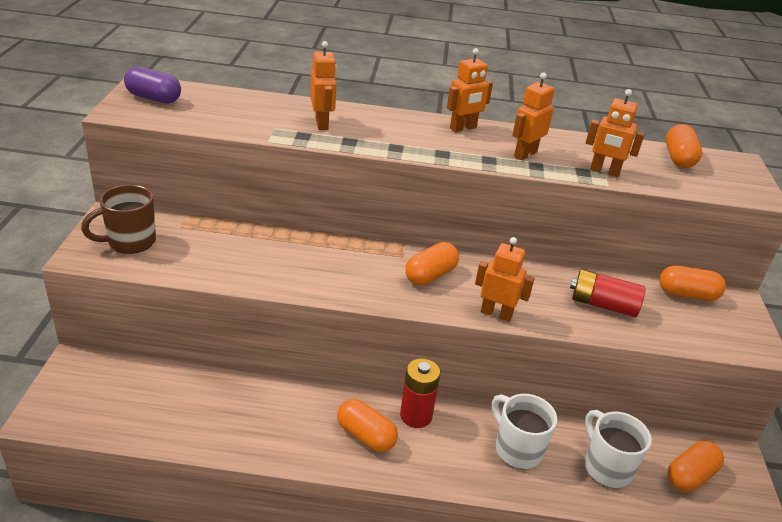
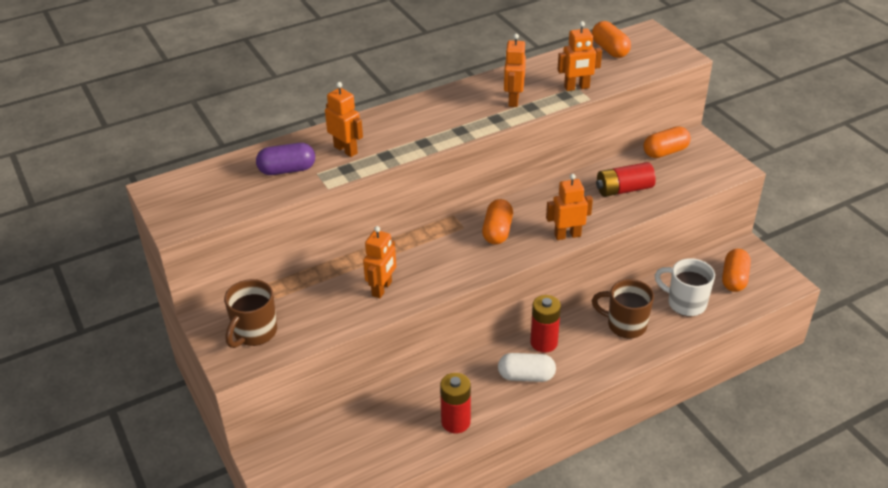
camera: 30 degrees left, 5 degrees up
purple capsule [124,66,181,104] -> purple capsule moved to [256,143,315,175]
orange capsule [337,399,398,452] -> white capsule [498,353,556,382]
orange robot [447,48,493,132] -> orange robot moved to [363,226,396,298]
white mug [492,394,557,469] -> brown mug [592,279,654,339]
none -> red battery [440,373,471,433]

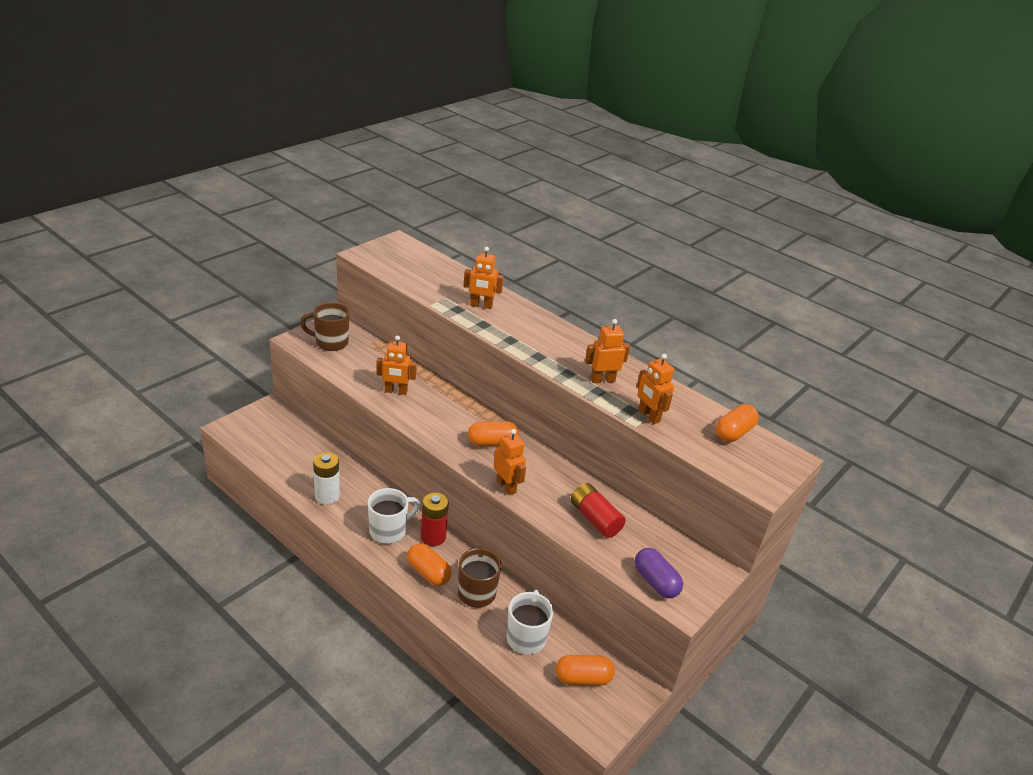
camera: 65 degrees right, 5 degrees down
purple capsule [256,143,315,175] -> purple capsule moved to [635,548,683,598]
orange robot [325,82,363,157] -> orange robot turned 75 degrees clockwise [463,247,504,309]
red battery [440,373,471,433] -> white battery [313,452,340,505]
white capsule [498,353,556,382] -> white mug [368,488,420,544]
orange capsule [643,126,691,158] -> orange capsule moved to [407,543,452,586]

